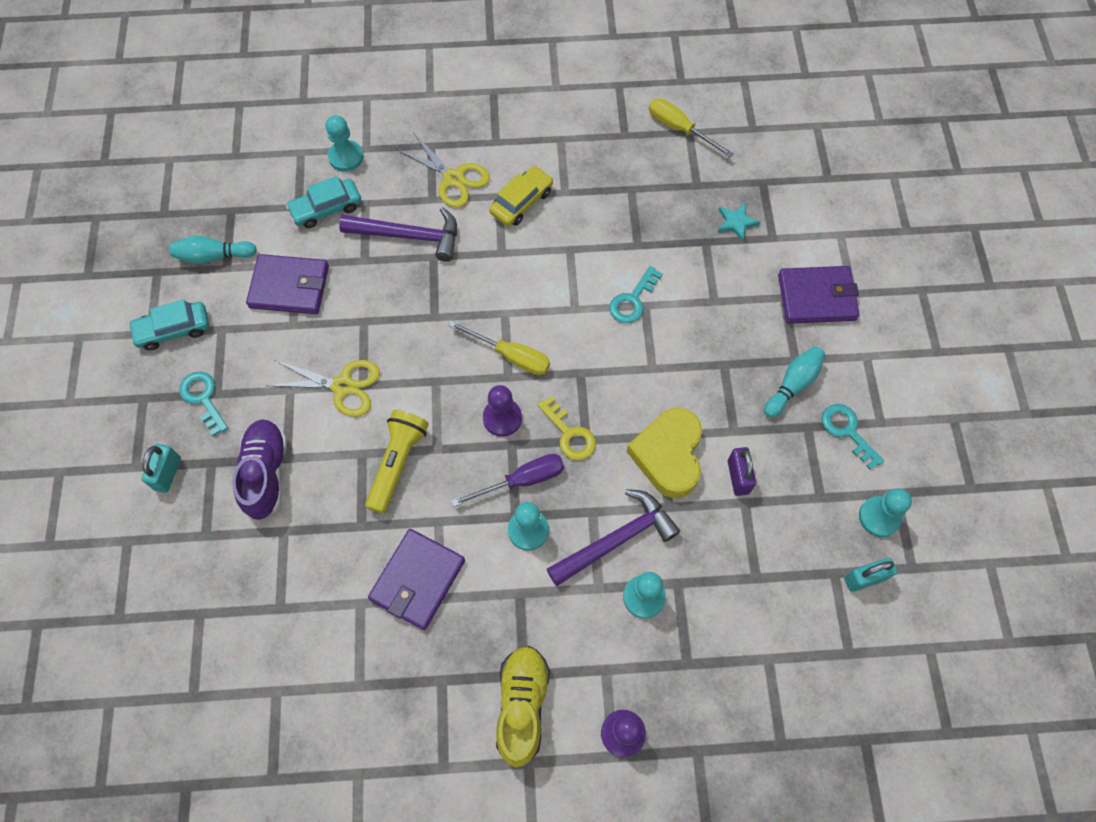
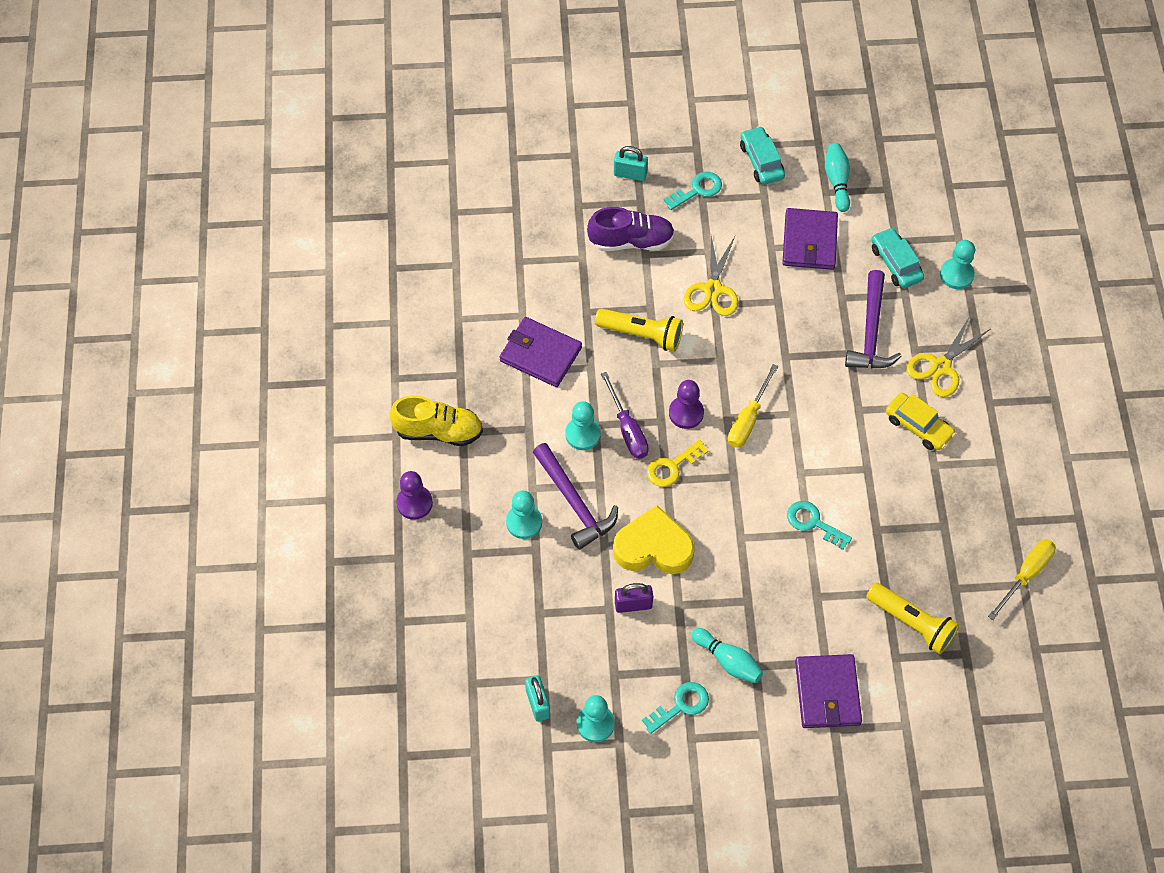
camera: 90 degrees right, 5 degrees down
turquoise star [718,203,760,242] -> yellow flashlight [866,583,959,654]

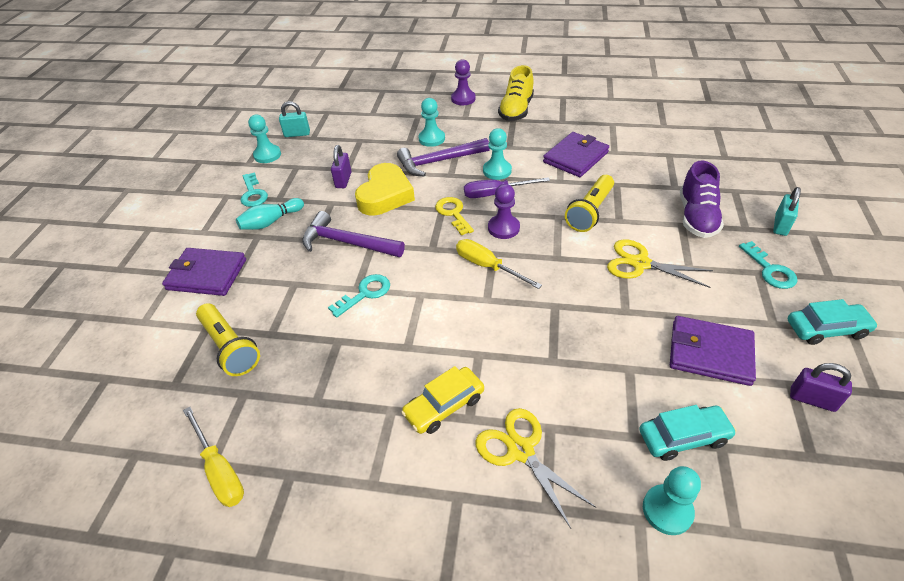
camera: 105 degrees right, 15 degrees down
turquoise bowling pin [825,143,850,212] -> purple padlock [790,363,852,412]
purple hammer [845,270,902,368] -> purple hammer moved to [302,211,405,257]
yellow flashlight [866,583,959,654] -> yellow flashlight turned 90 degrees counterclockwise [196,303,260,376]

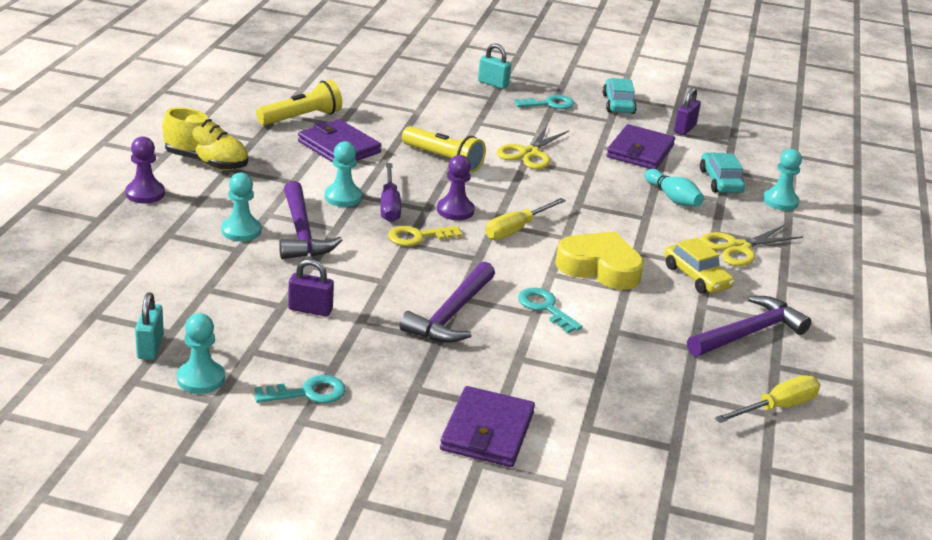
camera: 90 degrees left, 15 degrees down
yellow flashlight [196,303,260,376] -> yellow flashlight moved to [256,80,342,125]
turquoise bowling pin [236,198,304,230] -> turquoise bowling pin moved to [644,169,704,206]
yellow heart [355,163,415,216] -> yellow heart moved to [555,231,644,290]
purple shoe [680,160,724,238] -> none
none -> purple hammer [687,296,811,357]

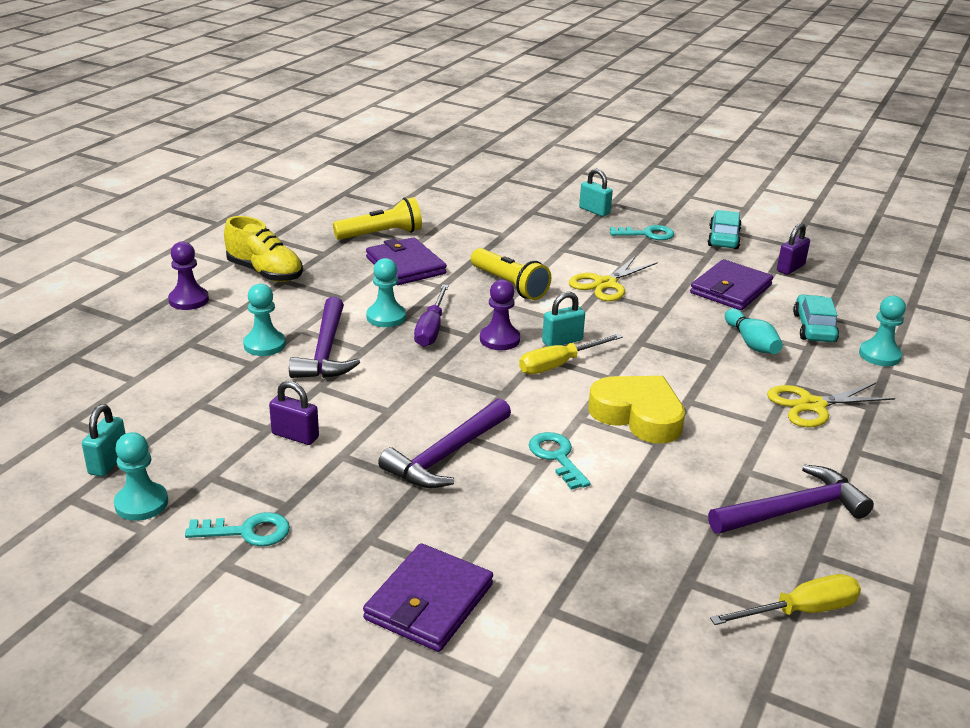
camera: 15 degrees right, 0 degrees up
yellow key [388,226,462,246] -> none
yellow car [664,238,735,294] -> none
none -> turquoise padlock [542,292,585,346]

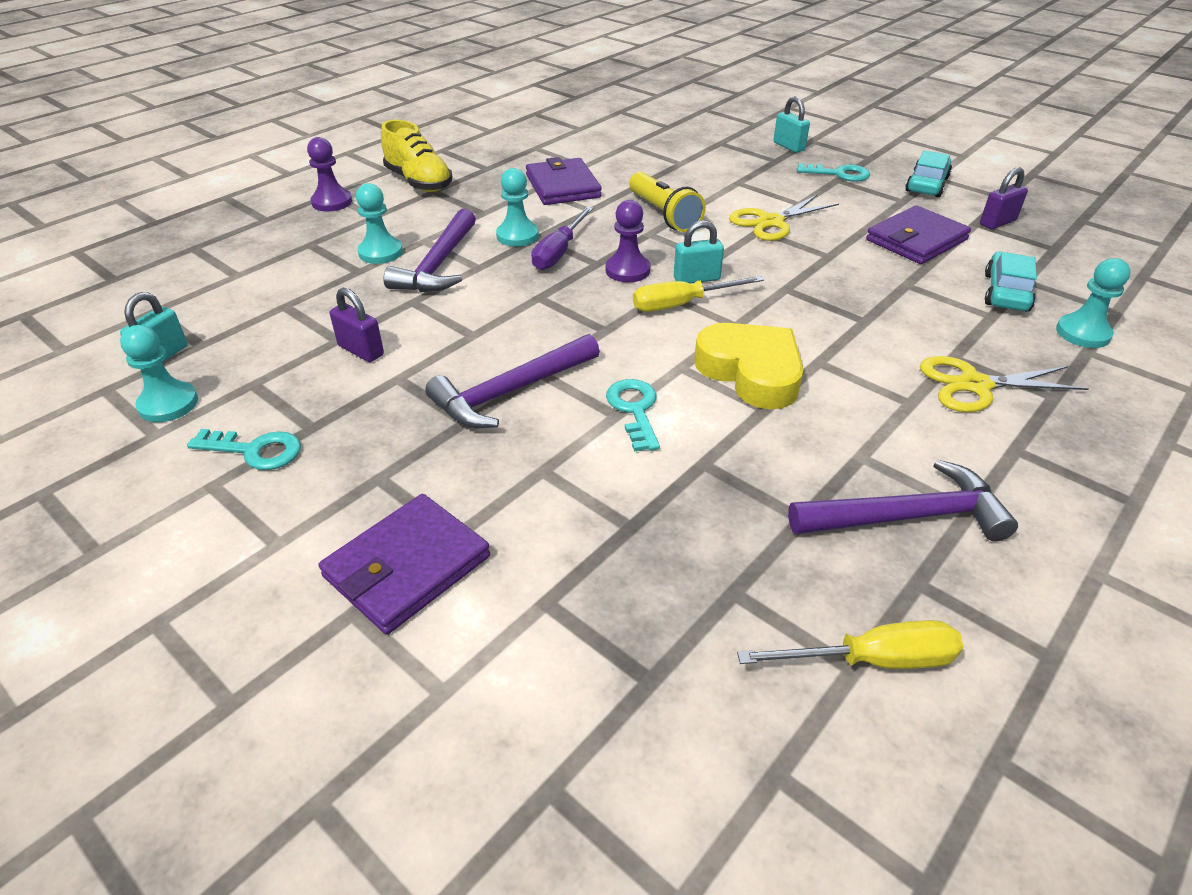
camera: 15 degrees right, 10 degrees up
yellow flashlight [333,197,422,240] -> none
turquoise bowling pin [725,309,783,354] -> none

